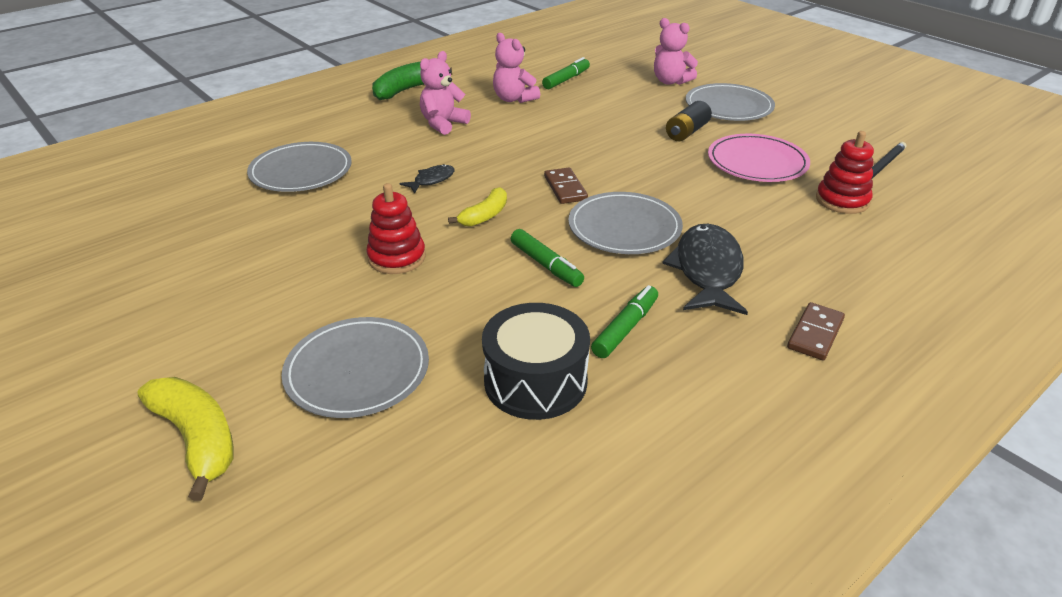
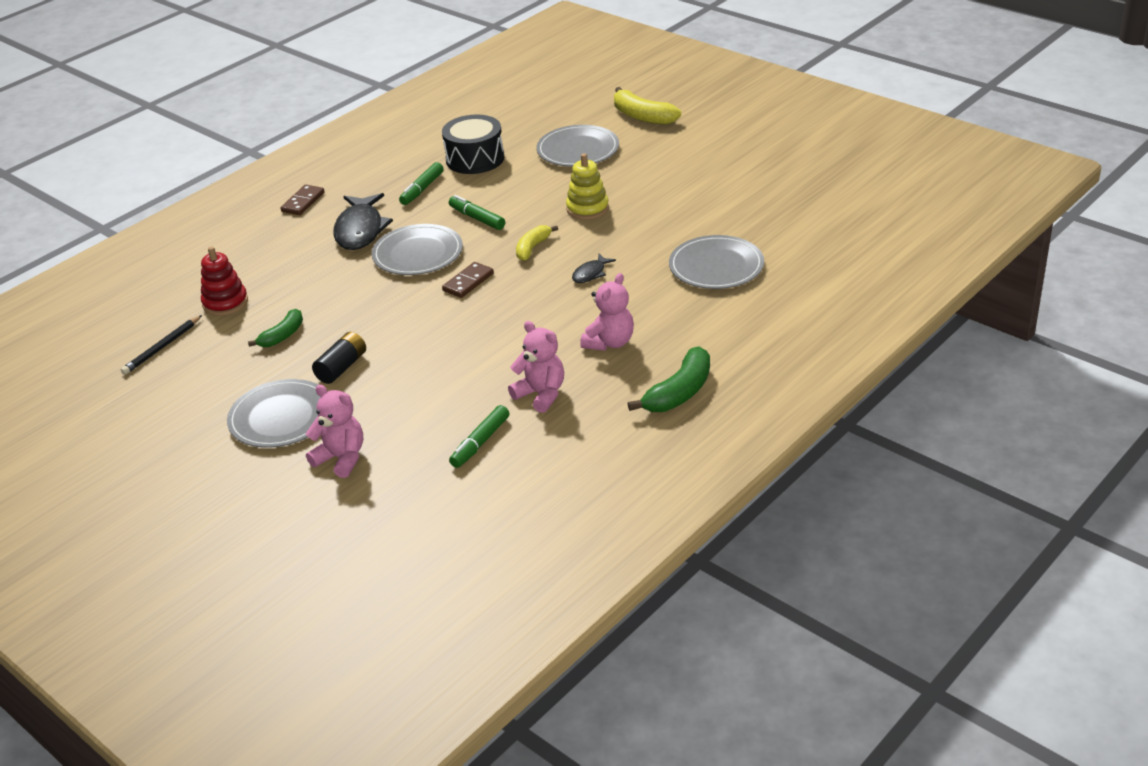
camera: 175 degrees right, 0 degrees up
red stacking toy [366,183,426,274] -> yellow stacking toy [566,153,609,220]
brown domino [544,168,588,204] -> brown domino turned 60 degrees clockwise [442,262,494,298]
pink plate [708,134,810,182] -> green banana [248,309,303,347]

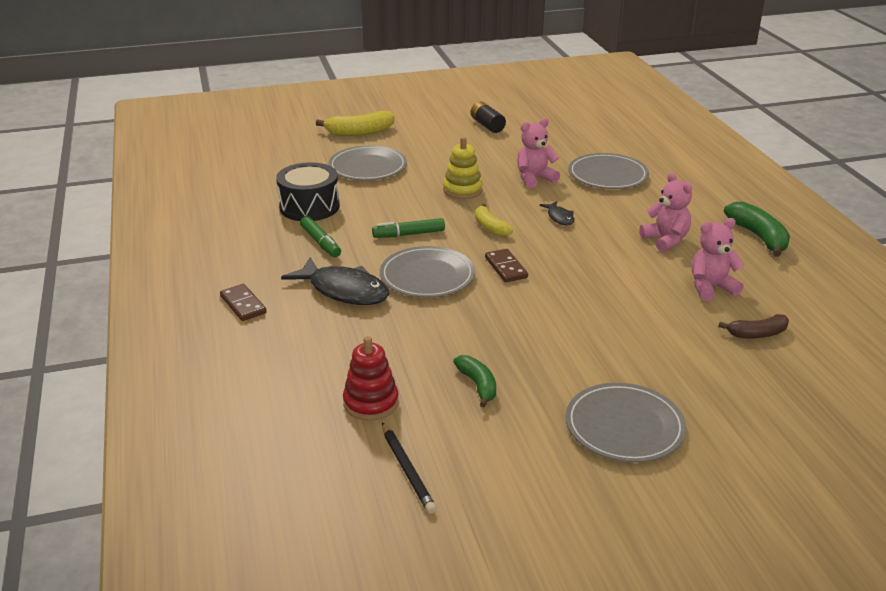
camera: 60 degrees left, 5 degrees down
pink teddy bear [306,385,363,478] -> pink teddy bear moved to [517,118,560,188]
black battery [312,332,366,384] -> black battery moved to [471,102,506,133]
green marker [449,405,510,468] -> brown banana [718,314,789,338]

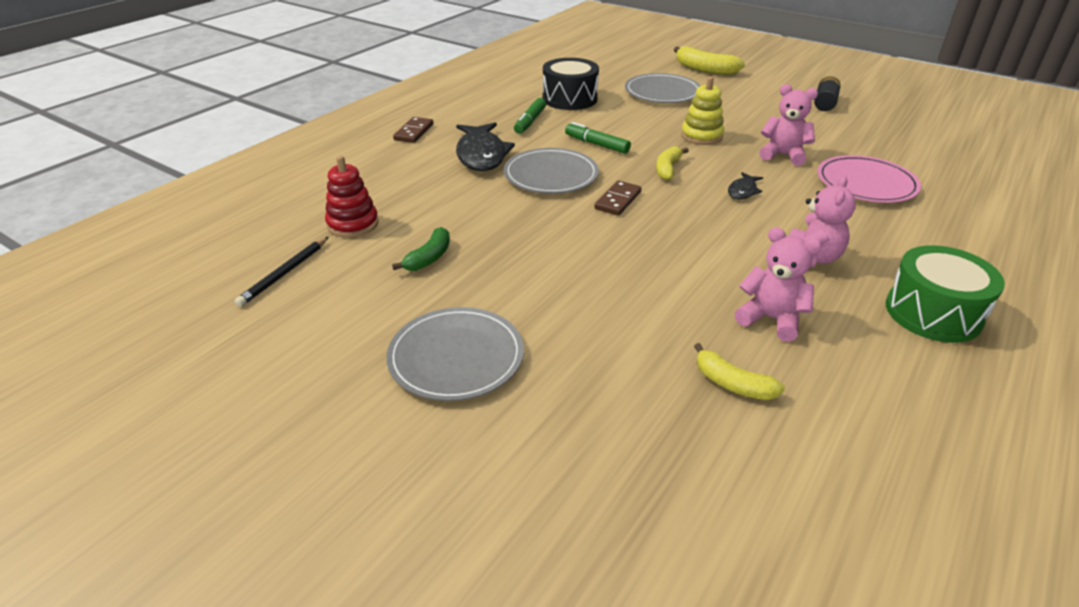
camera: 50 degrees right, 5 degrees up
grey plate [568,153,649,189] -> pink plate [817,155,921,203]
brown banana [718,314,789,338] -> yellow banana [694,343,785,400]
green banana [724,202,790,257] -> green drum [886,245,1005,343]

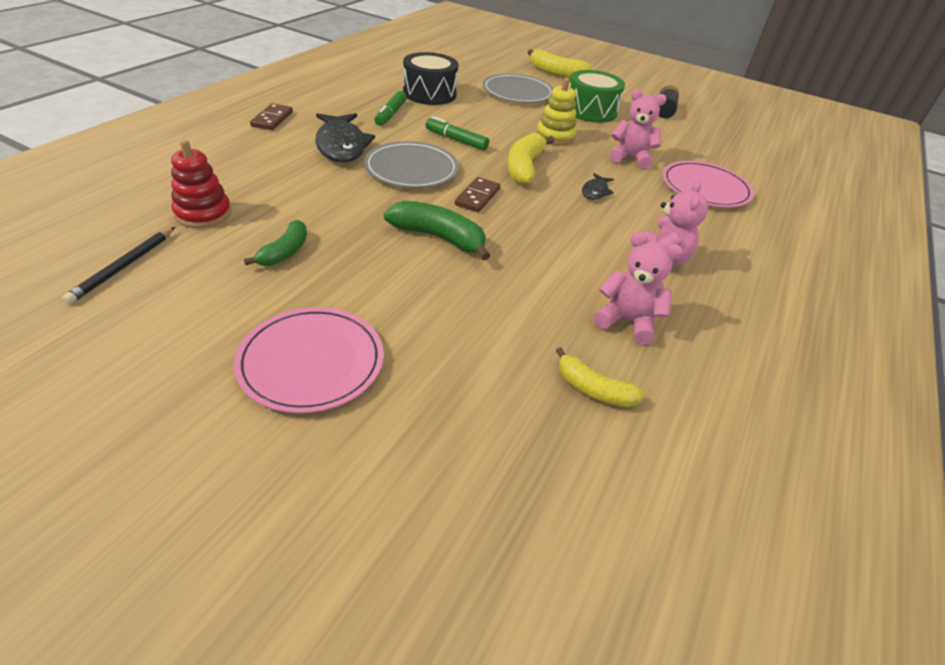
camera: 10 degrees left, 5 degrees up
grey plate [386,307,524,401] -> pink plate [234,307,384,413]
yellow banana [656,146,689,180] -> yellow banana [508,133,555,185], size x1.56
green drum [886,245,1005,343] -> green drum moved to [569,70,625,123]
none -> green banana [384,201,490,260]

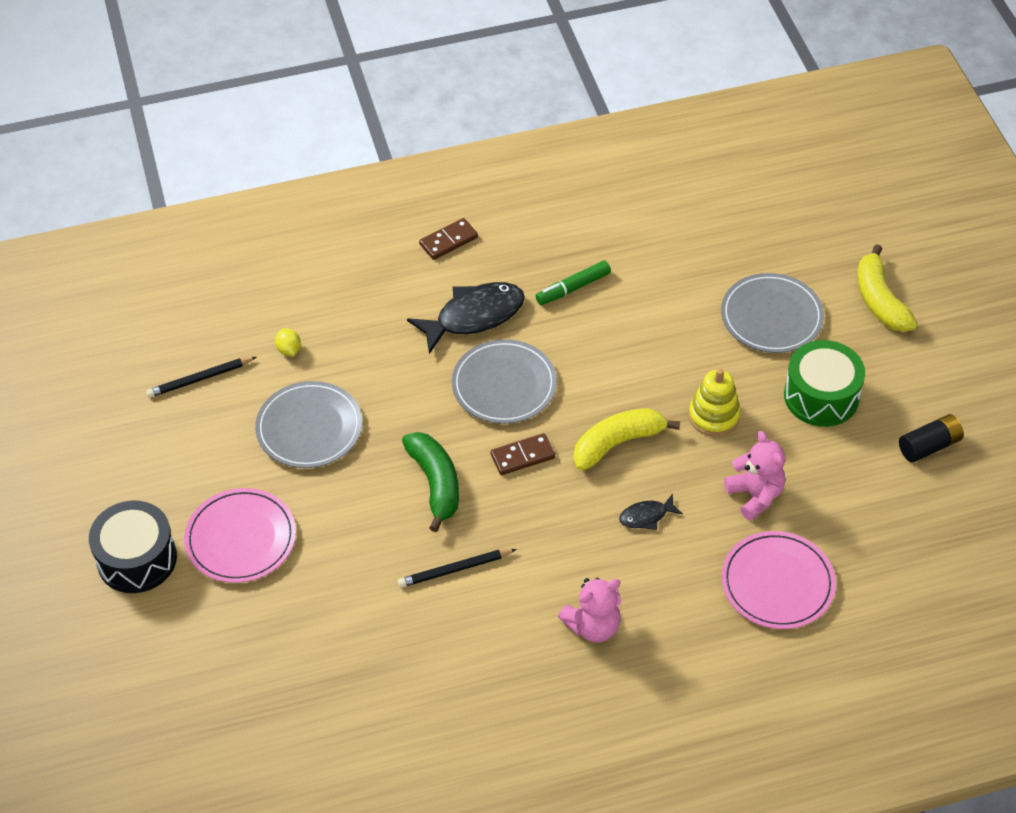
camera: 50 degrees right, 10 degrees up
red stacking toy [171,139,232,228] -> yellow lemon [275,328,301,356]
green banana [244,220,307,266] -> grey plate [255,381,362,468]
black fish [315,113,375,162] -> black fish turned 150 degrees counterclockwise [407,282,525,354]
black drum [403,52,459,105] -> black drum moved to [89,500,177,593]
green marker [425,116,489,150] -> none
yellow banana [556,347,645,407] -> none
pink teddy bear [593,232,683,345] -> none
none -> black pencil [398,549,517,588]

